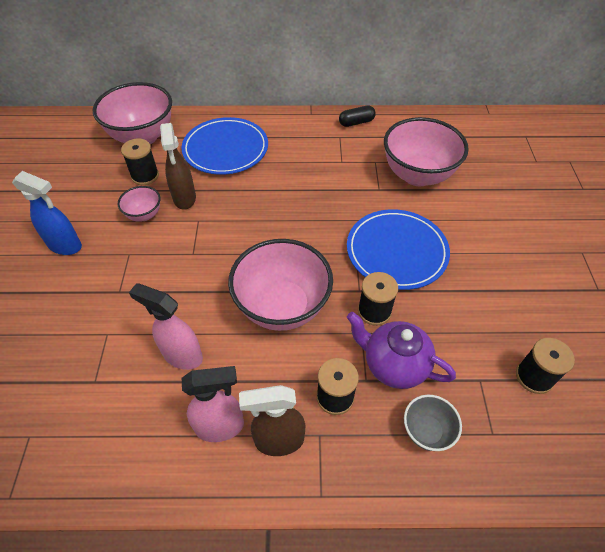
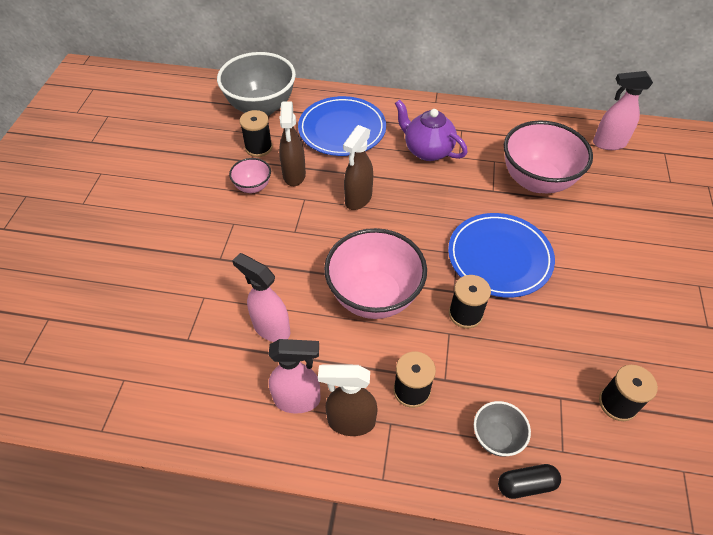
camera: 10 degrees right, 0 degrees up
blue spray bottle [12,171,82,255] -> none
pink bowl [93,82,172,144] -> grey bowl [217,52,296,116]
black capsule [339,105,376,127] -> black capsule moved to [498,464,561,499]
purple teapot [347,312,456,389] -> purple teapot moved to [395,100,468,161]
none -> brown spray bottle [343,125,373,210]
none -> pink spray bottle [593,71,653,150]

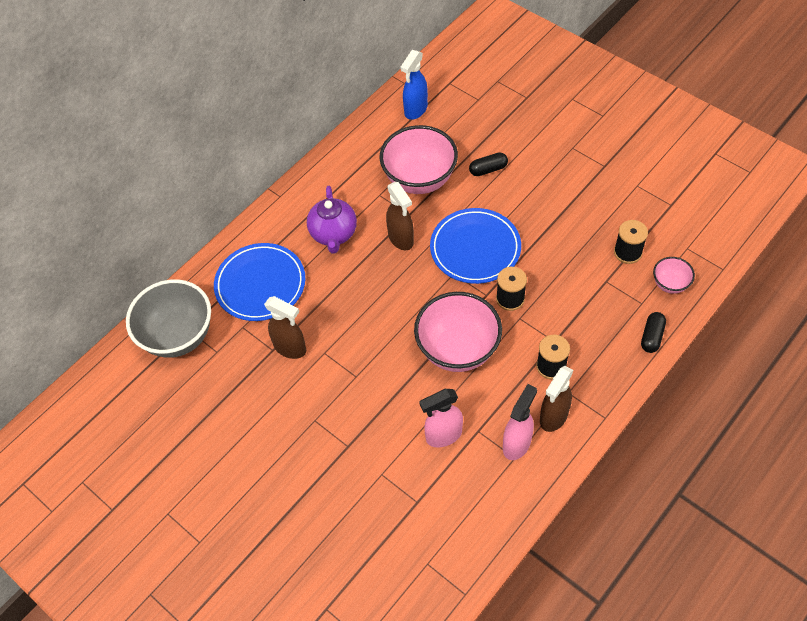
camera: 55 degrees left, 5 degrees up
pink bowl [229,158,271,193] -> pink bowl moved to [653,257,695,294]
black spool [240,110,272,157] -> none
brown spray bottle [343,125,373,210] -> brown spray bottle moved to [386,182,414,250]
purple teapot [395,100,468,161] -> purple teapot turned 75 degrees counterclockwise [307,186,357,254]
grey bowl [474,401,531,456] -> none
pink spray bottle [593,71,653,150] -> blue spray bottle [400,50,428,120]
none -> black capsule [469,152,508,176]

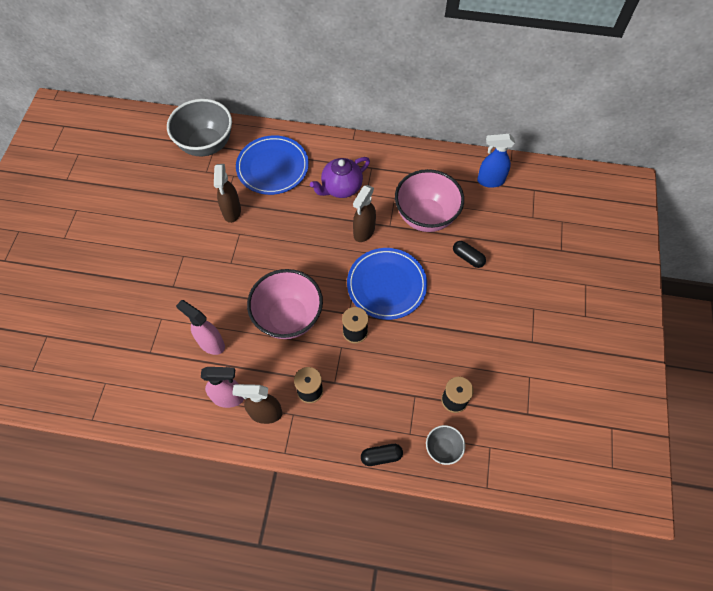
camera: 55 degrees right, 5 degrees up
pink bowl [653,257,695,294] -> grey bowl [426,425,465,465]

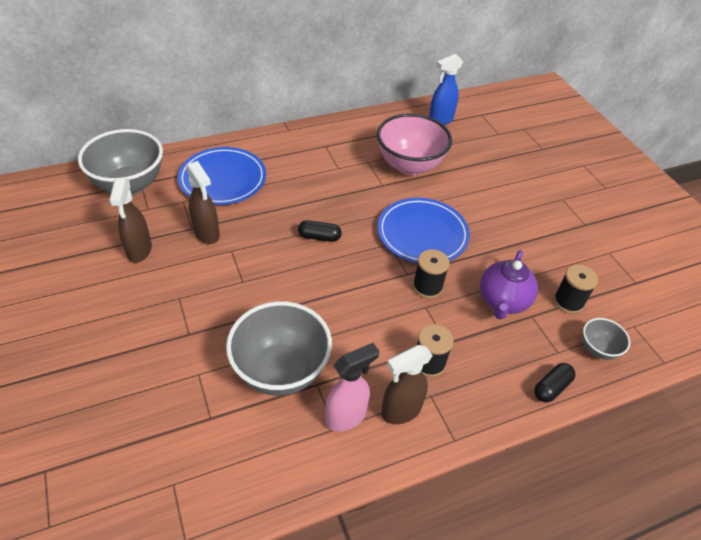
camera: 35 degrees left, 15 degrees down
pink spray bottle [176,300,225,355] -> grey bowl [226,301,332,396]
pink bowl [247,269,323,339] -> none
purple teapot [310,157,370,198] -> purple teapot moved to [480,250,538,320]
brown spray bottle [353,185,376,242] -> brown spray bottle moved to [109,178,152,263]
black capsule [453,241,486,268] -> black capsule moved to [298,220,342,242]

